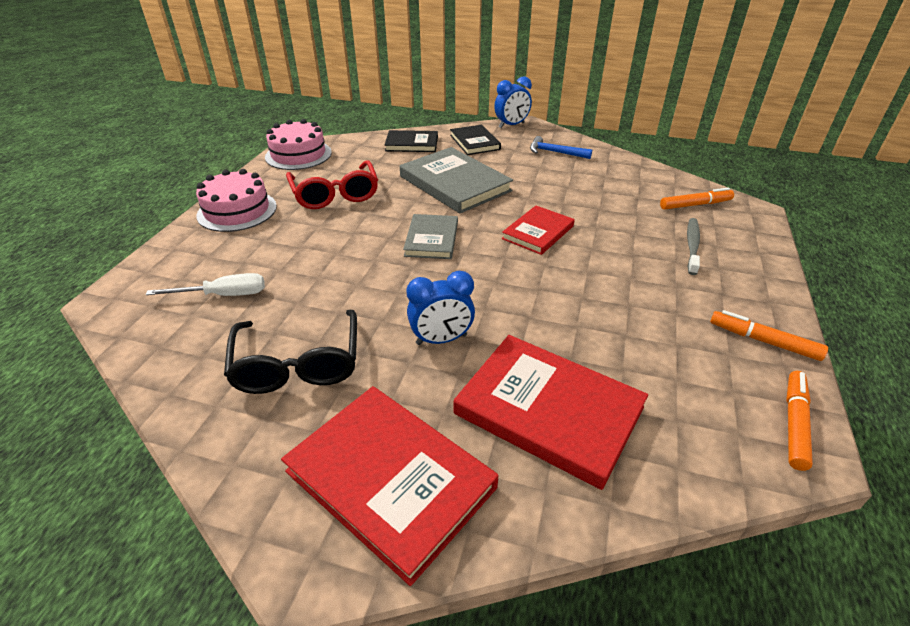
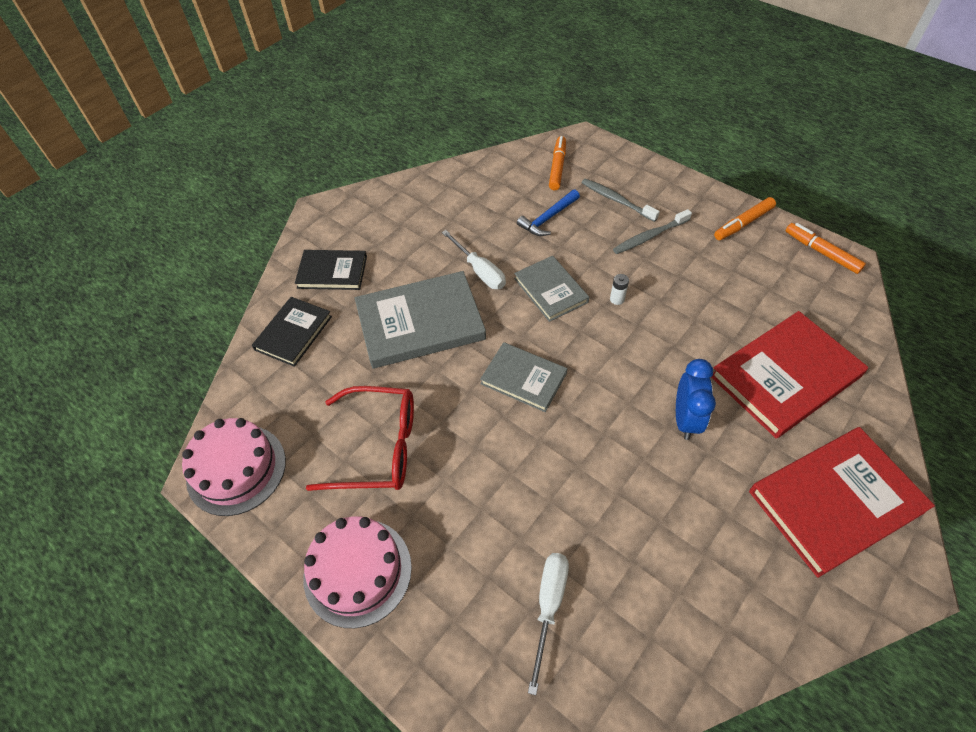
camera: 65 degrees left, 15 degrees up
black glasses [224,310,357,394] -> none
blue clock [494,76,532,128] -> none
red book [502,206,575,255] -> grey book [514,256,589,322]
blue hammer [530,136,592,159] -> blue hammer moved to [517,190,580,236]
none -> white screwdriver [442,230,506,289]
none -> white battery [610,274,629,305]
none -> grey toothbrush [613,209,692,254]

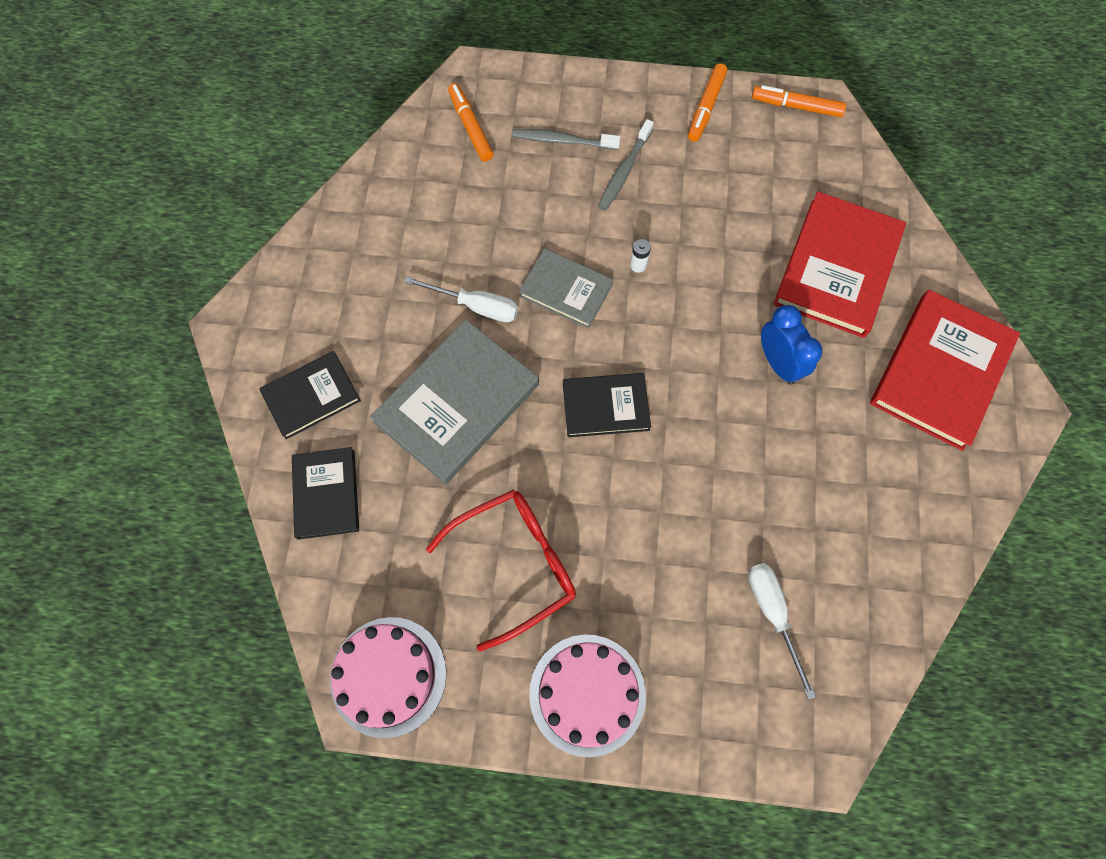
camera: 35 degrees left, 15 degrees up
grey book [480,342,567,412] -> black book [563,373,651,437]
blue hammer [517,190,580,236] -> none

